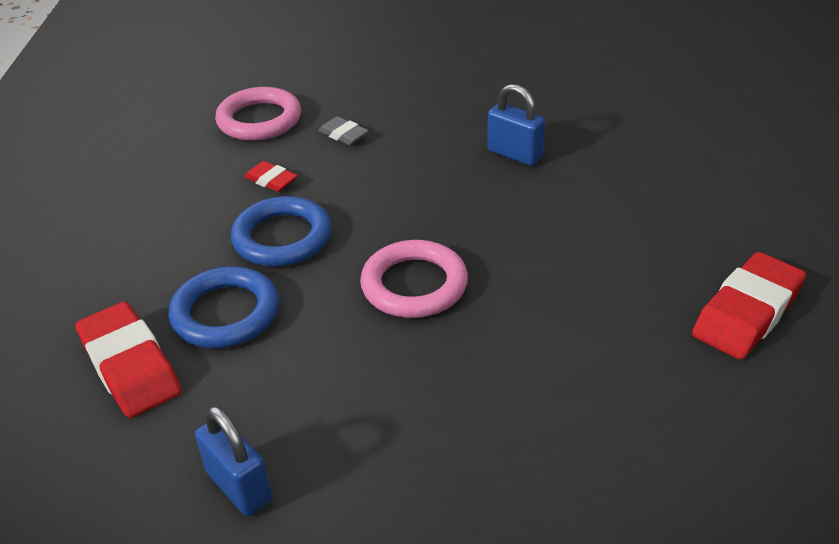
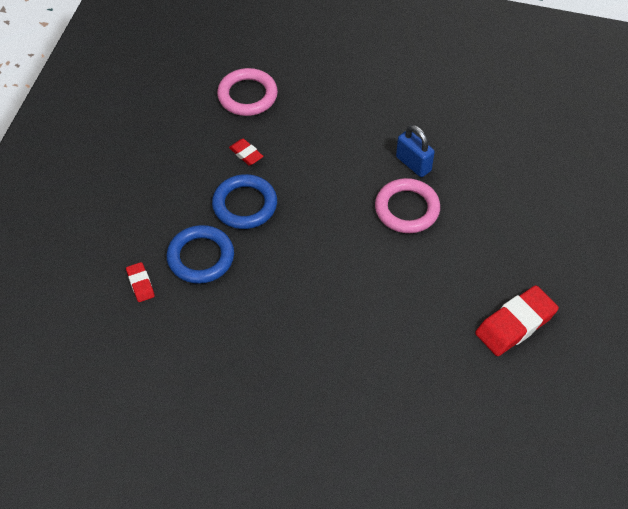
camera: 10 degrees right, 15 degrees up
red eraser [75,302,182,418] -> red eraser [126,262,155,302], size x0.51
blue padlock [195,406,272,516] -> none
grey eraser [318,116,369,145] -> none
pink ring [360,240,468,318] -> pink ring moved to [375,178,440,233]

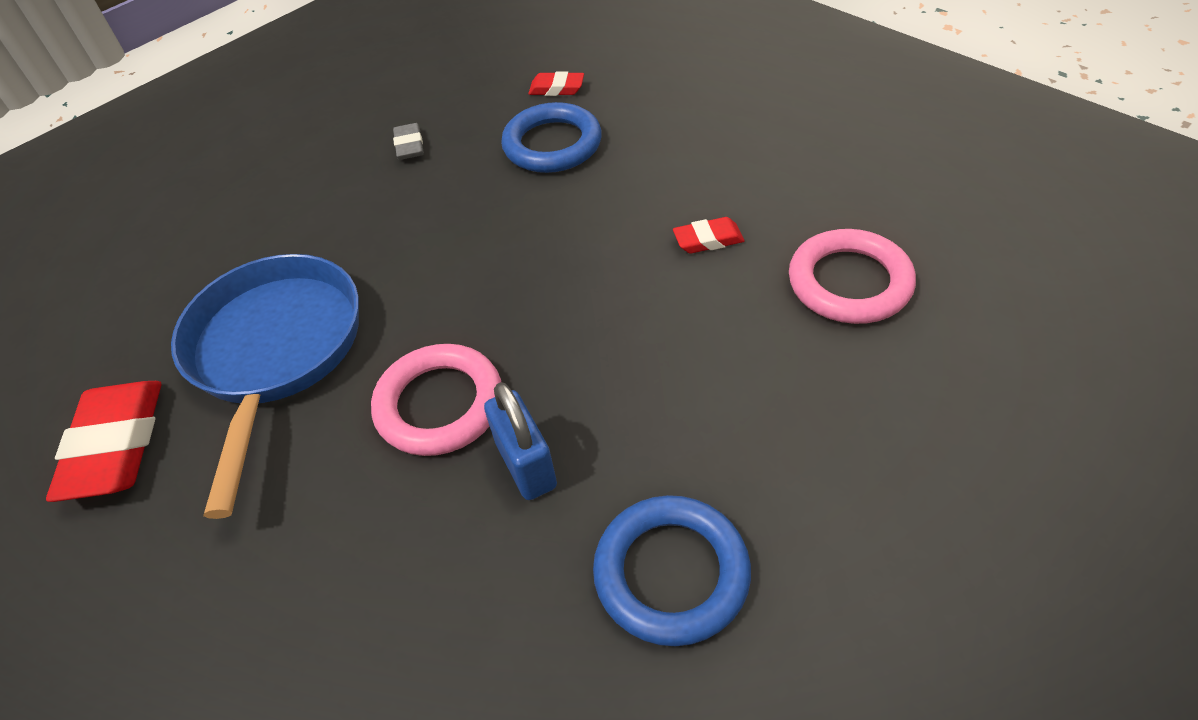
camera: 125 degrees right, 5 degrees down
blue ring [212,174,277,229] -> blue ring moved to [593,495,751,646]
blue padlock [396,125,435,177] -> blue padlock turned 75 degrees clockwise [484,382,557,500]
none -> blue pan [171,254,359,519]
none -> grey eraser [393,123,424,160]

